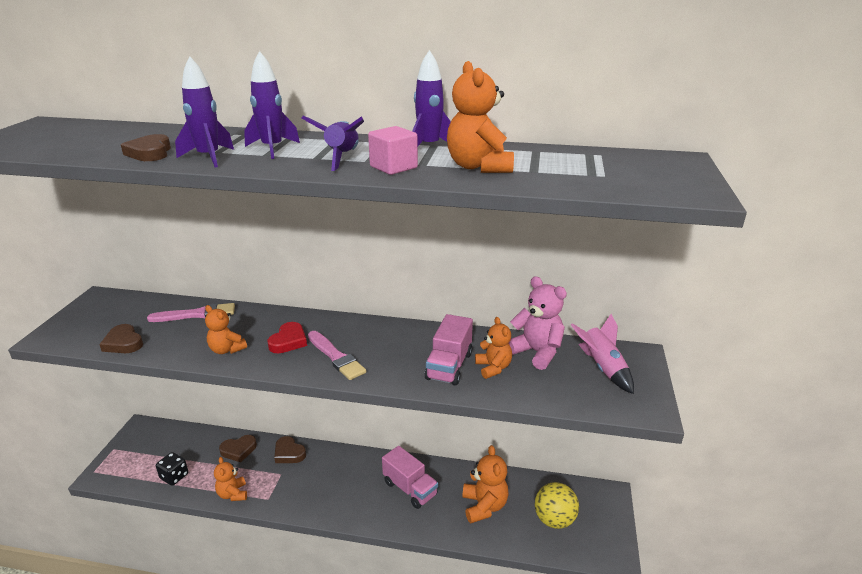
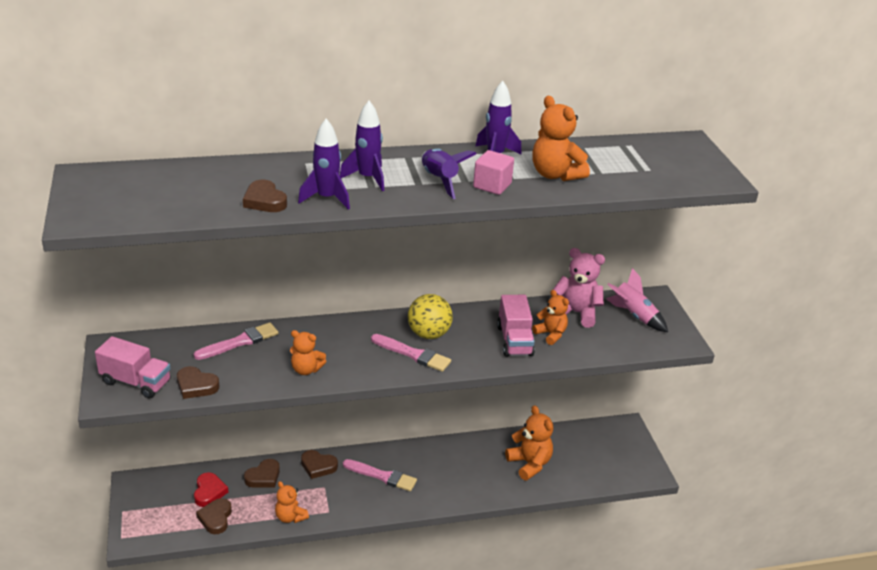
camera: 25 degrees left, 5 degrees up
black dice [156,452,188,486] -> brown heart [196,498,232,534]
red heart [268,322,307,354] -> red heart moved to [194,472,228,507]
pink truck [382,446,438,509] -> pink truck moved to [95,336,171,399]
yellow ball [535,482,579,529] -> yellow ball moved to [408,294,453,339]
none -> pink brush [343,459,417,491]

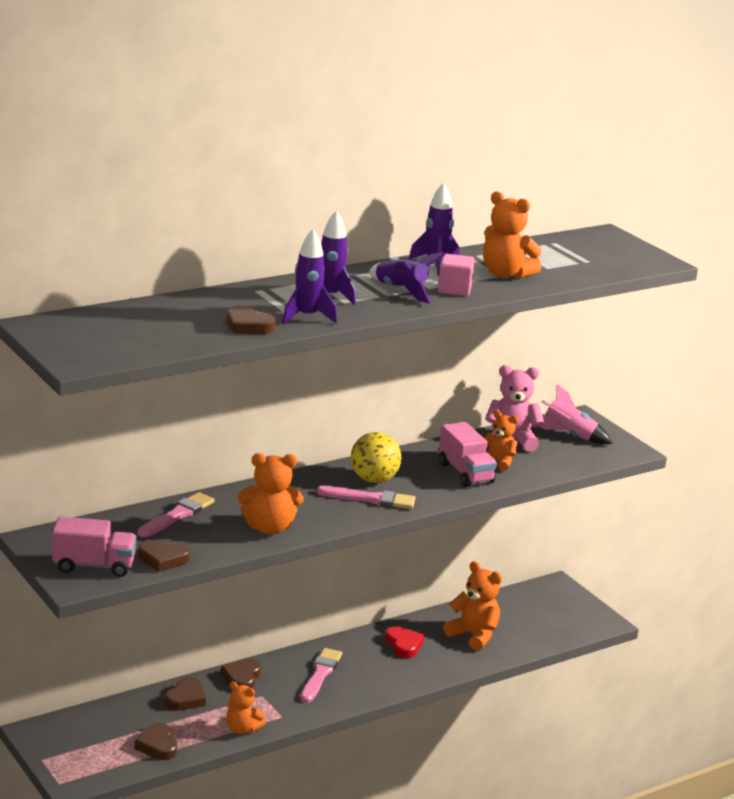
camera: 20 degrees left, 10 degrees down
red heart [194,472,228,507] -> red heart moved to [385,626,424,658]
orange teddy bear [290,330,326,375] -> orange teddy bear [238,453,304,535], size x1.52
brown heart [301,450,338,479] -> brown heart turned 105 degrees clockwise [221,658,261,688]
pink brush [343,459,417,491] -> pink brush turned 75 degrees counterclockwise [300,648,342,703]

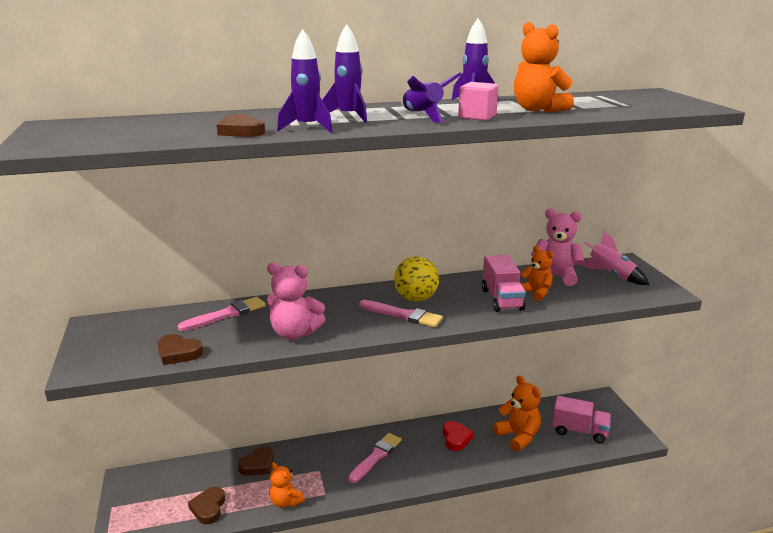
camera: 20 degrees right, 0 degrees up
pink truck [52,517,137,577] -> pink truck moved to [552,396,611,443]
brown heart [221,658,261,688] -> none
orange teddy bear [238,453,304,535] -> pink teddy bear [267,262,326,339]

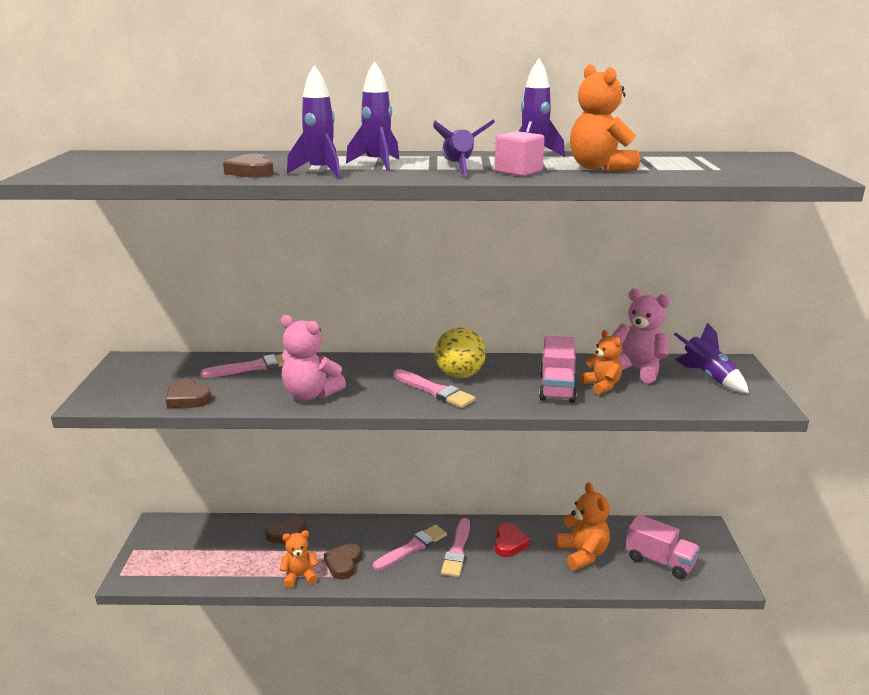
camera: 15 degrees right, 0 degrees up
brown heart [188,487,225,524] -> brown heart moved to [324,543,362,580]
orange teddy bear [269,462,305,508] -> orange teddy bear turned 105 degrees clockwise [280,530,319,588]
pink rocket [581,231,650,285] -> purple rocket [674,322,749,393]
none -> pink brush [441,518,470,577]

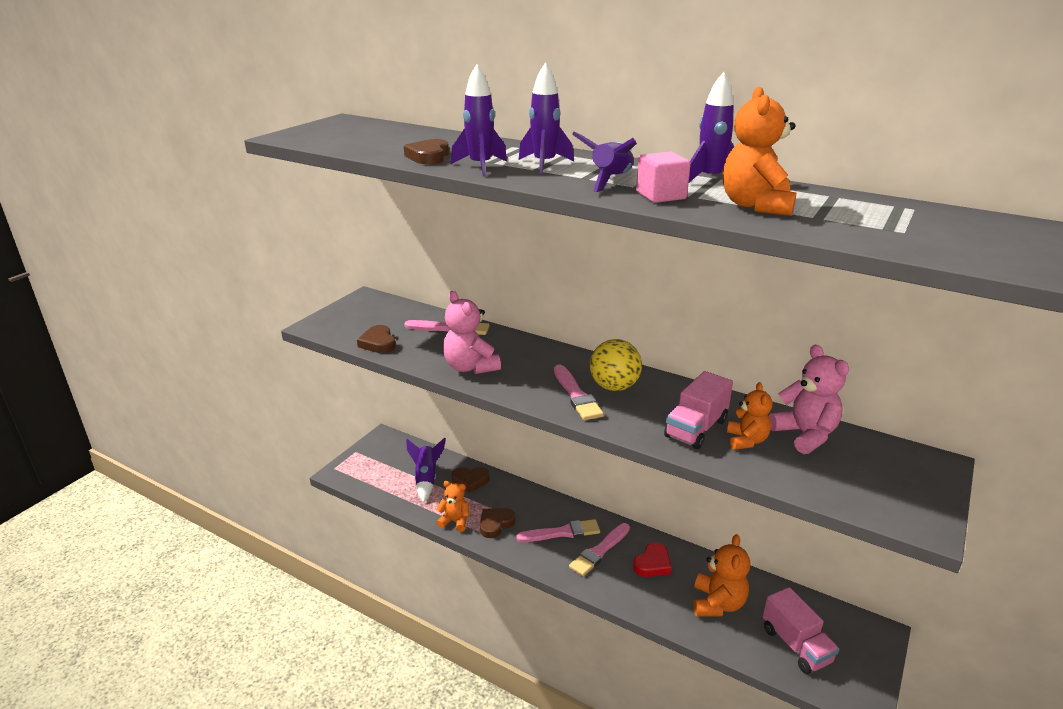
camera: 30 degrees right, 5 degrees up
purple rocket [674,322,749,393] -> purple rocket moved to [406,437,446,503]

